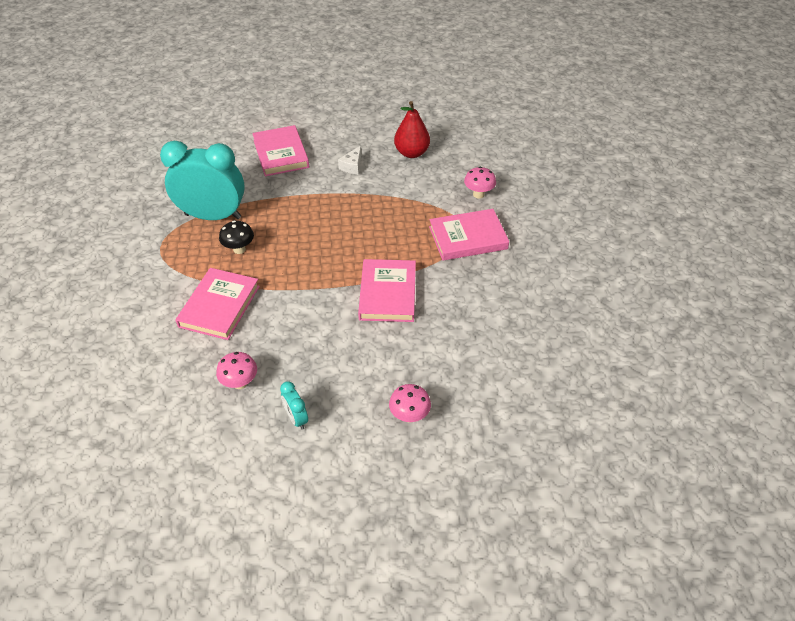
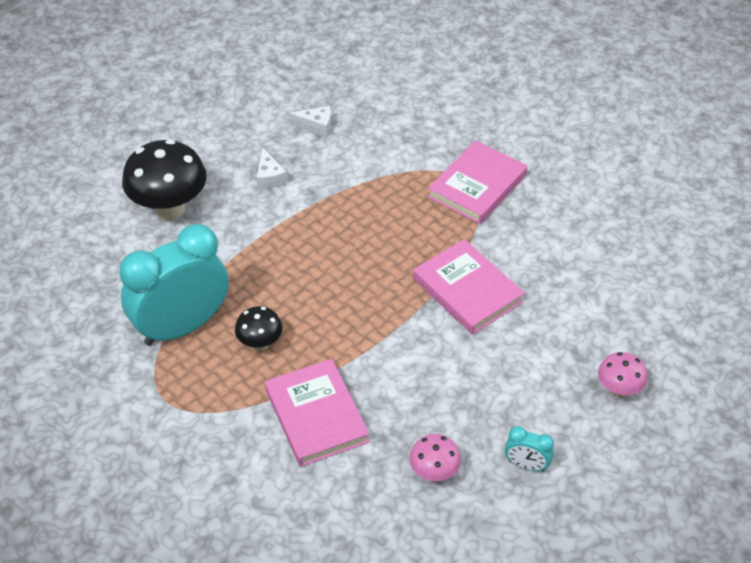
camera: 40 degrees left, 0 degrees up
pink book [252,125,309,176] -> black mushroom [122,139,207,220]
red pear [394,101,430,158] -> white cheese [289,106,331,137]
pink mushroom [464,167,496,198] -> none

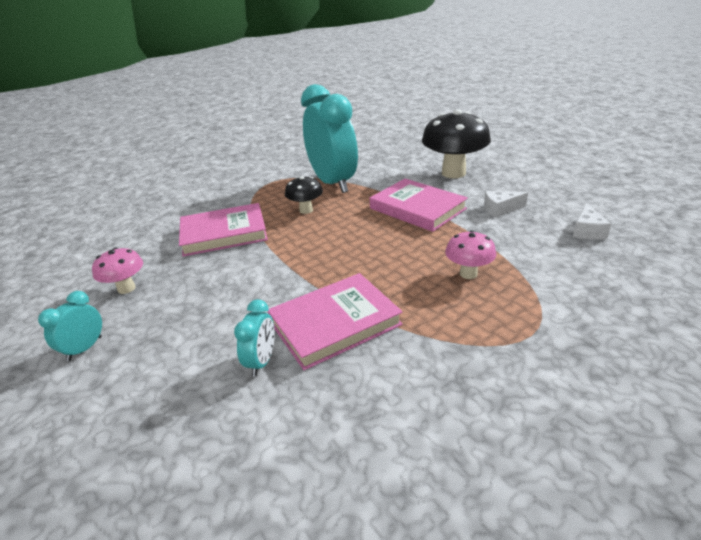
camera: 100 degrees right, 15 degrees down
pink book [428,140,527,224] -> pink book moved to [370,179,468,232]
pink mushroom [598,352,648,398] -> pink mushroom moved to [445,230,496,279]
none -> turquoise clock [234,299,275,376]

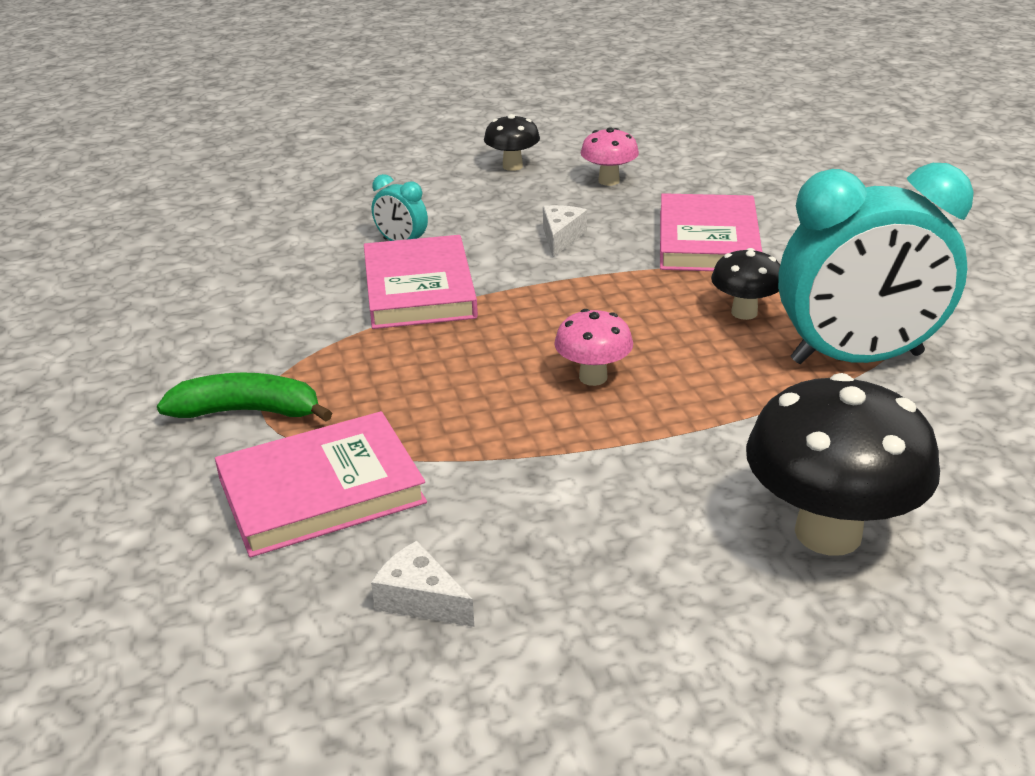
camera: 110 degrees right, 0 degrees up
turquoise clock [38,291,102,361] -> black mushroom [484,114,540,171]
pink book [370,179,468,232] -> pink book moved to [215,411,427,557]
pink mushroom [445,230,496,279] -> pink mushroom moved to [554,309,633,386]
white cheese [484,191,528,217] -> white cheese moved to [543,205,587,257]
none -> green banana [157,373,332,422]

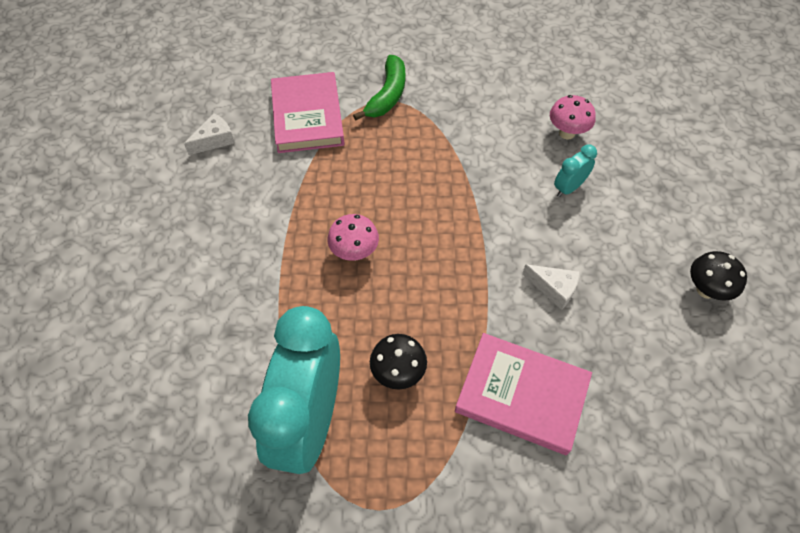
camera: 105 degrees right, 25 degrees up
pink book [364,235,478,329] -> none
pink mushroom [581,127,639,186] -> pink mushroom moved to [550,95,596,140]
black mushroom [746,373,940,556] -> none

